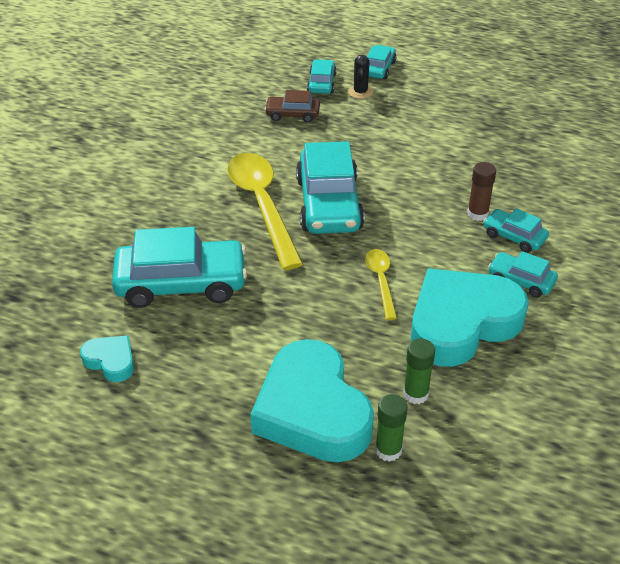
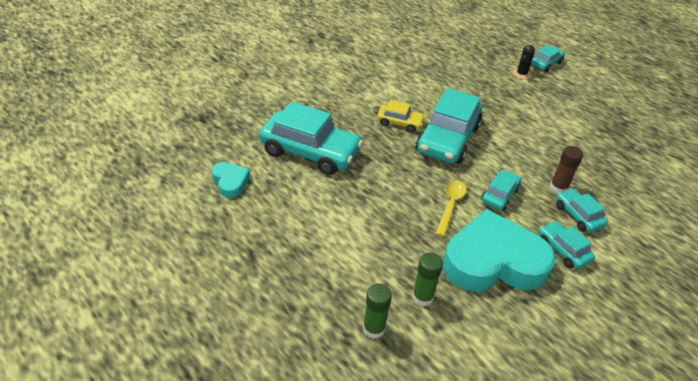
camera: 25 degrees right, 0 degrees up
yellow spoon [227,153,303,270] -> yellow car [377,100,425,133]
turquoise heart [250,339,374,462] -> none
brown car [265,90,320,122] -> none
turquoise car [307,59,337,94] -> turquoise car moved to [481,170,521,210]

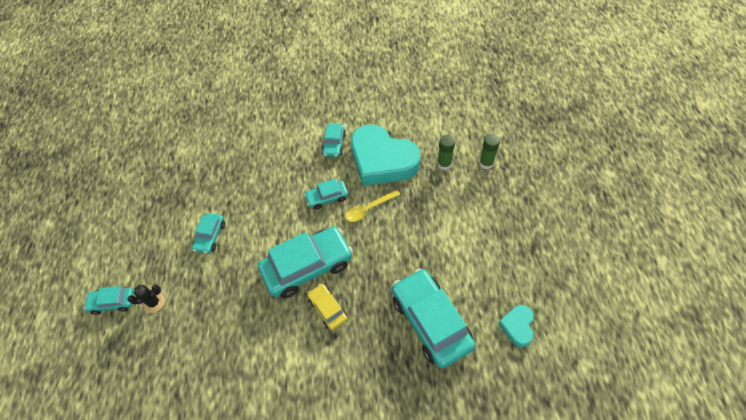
camera: 135 degrees left, 15 degrees up
brown glue stick [550,146,583,193] -> none
turquoise car [556,188,608,232] -> turquoise car moved to [192,213,225,254]

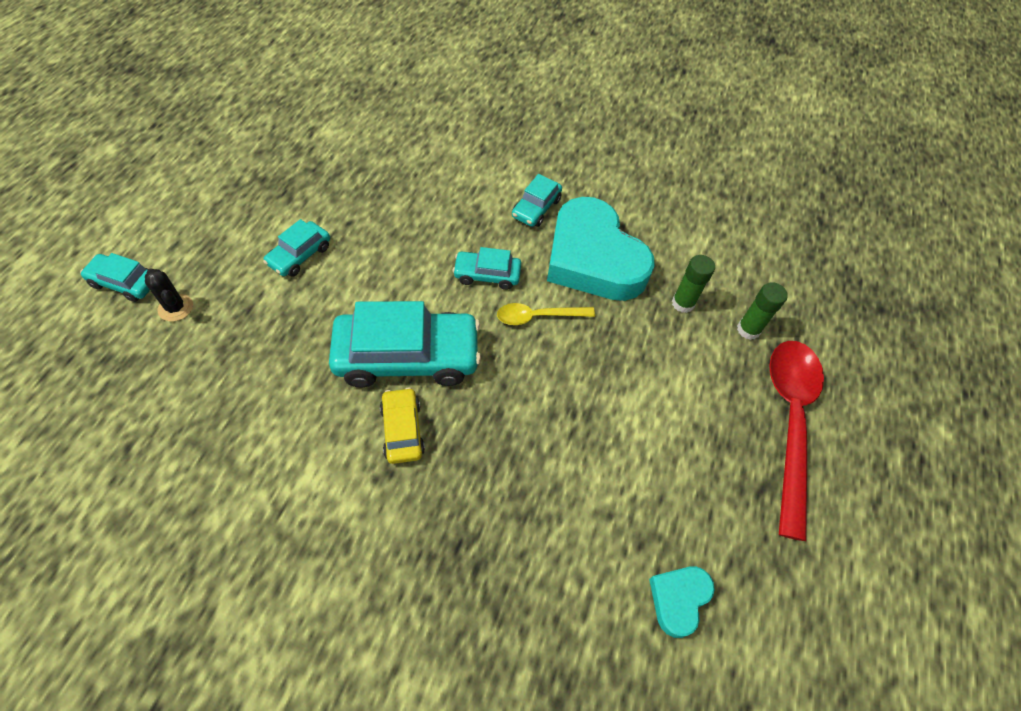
camera: 15 degrees right, 0 degrees up
black cactus [127,284,165,313] -> black cactus turned 45 degrees clockwise [145,268,193,321]
turquoise car [392,268,475,368] -> none
none -> red spoon [769,341,824,541]

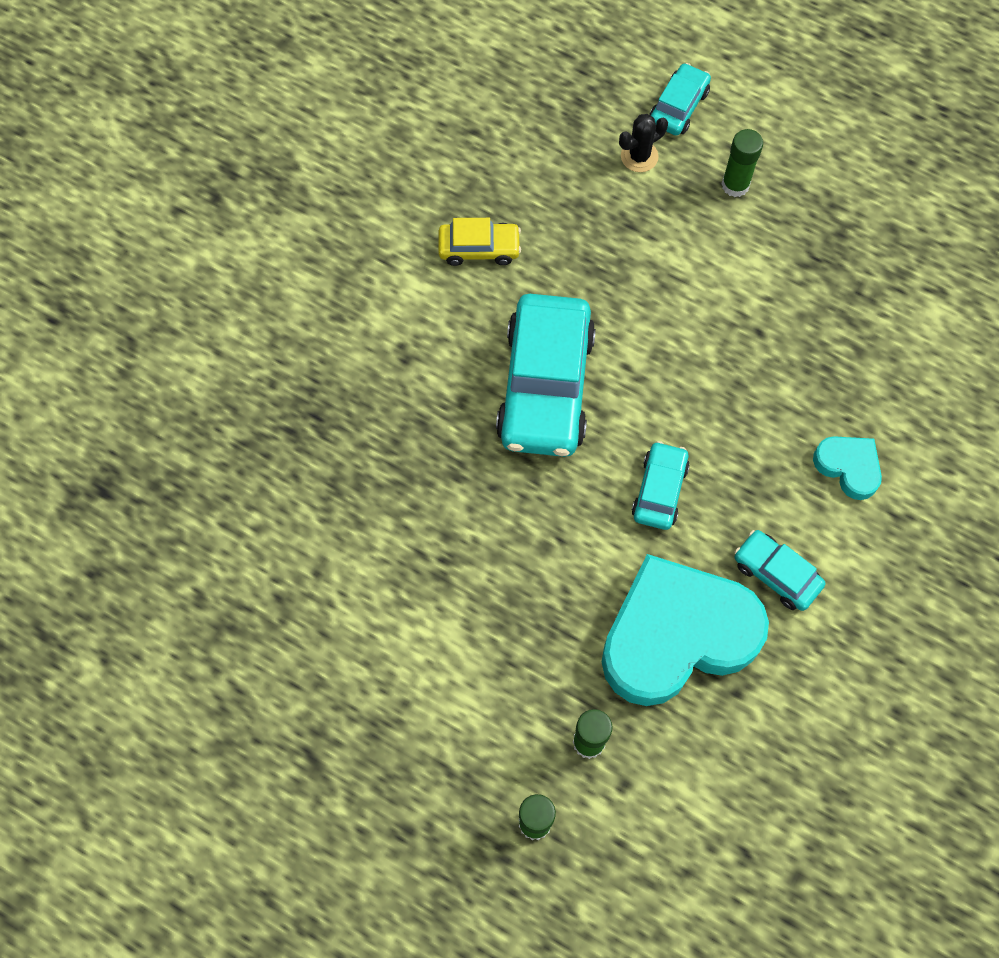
camera: 105 degrees right, 10 degrees up
turquoise car [263,219,330,277] -> none
yellow car [380,387,425,464] -> yellow car moved to [438,218,521,266]
yellow spoon [497,303,595,325] -> none
turquoise heart [649,566,715,638] -> turquoise heart moved to [813,436,882,500]
red spoon [769,341,824,541] -> none
none -> green glue stick [722,129,763,197]

